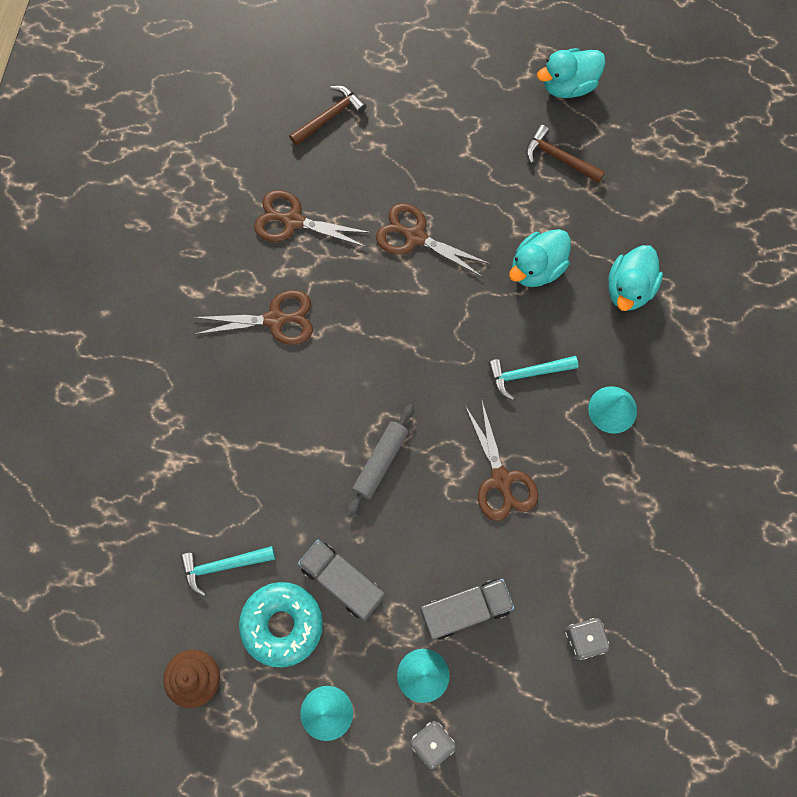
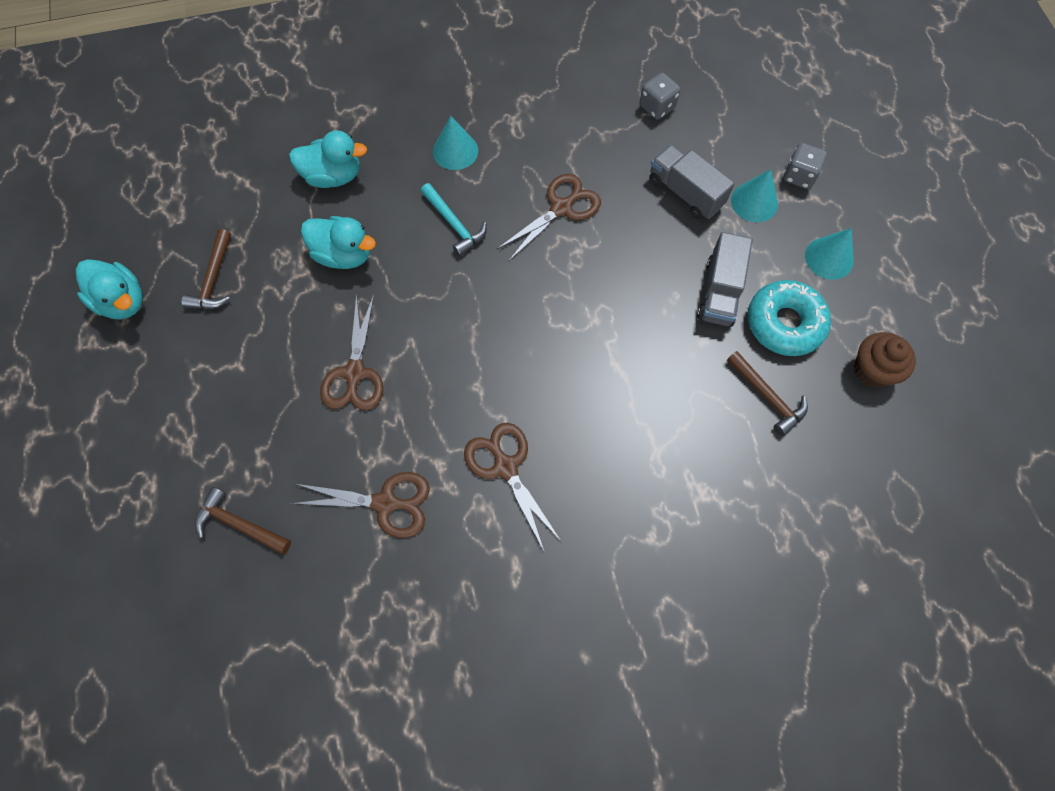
camera: 115 degrees left, 5 degrees down
turquoise hammer [181,546,275,596] -> brown hammer [727,351,808,436]
brown scissors [254,190,372,247] -> brown scissors turned 75 degrees counterclockwise [290,472,430,538]
grey rolling pin [346,404,414,517] -> none

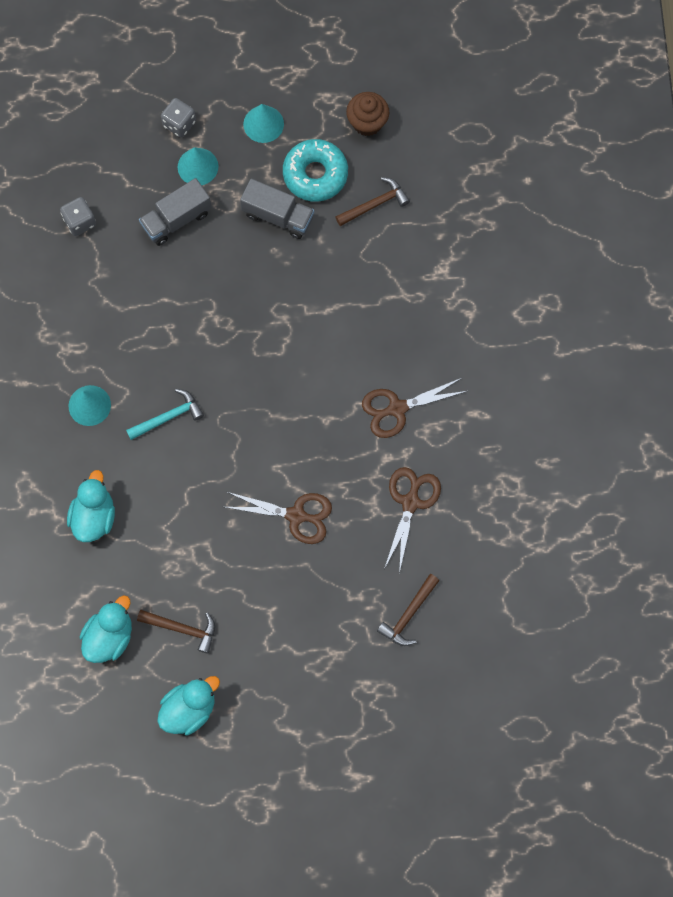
camera: 80 degrees left, 5 degrees up
turquoise duck [301,216,376,269] -> turquoise duck moved to [80,595,132,663]
brown scissors [497,174,601,261] -> none

